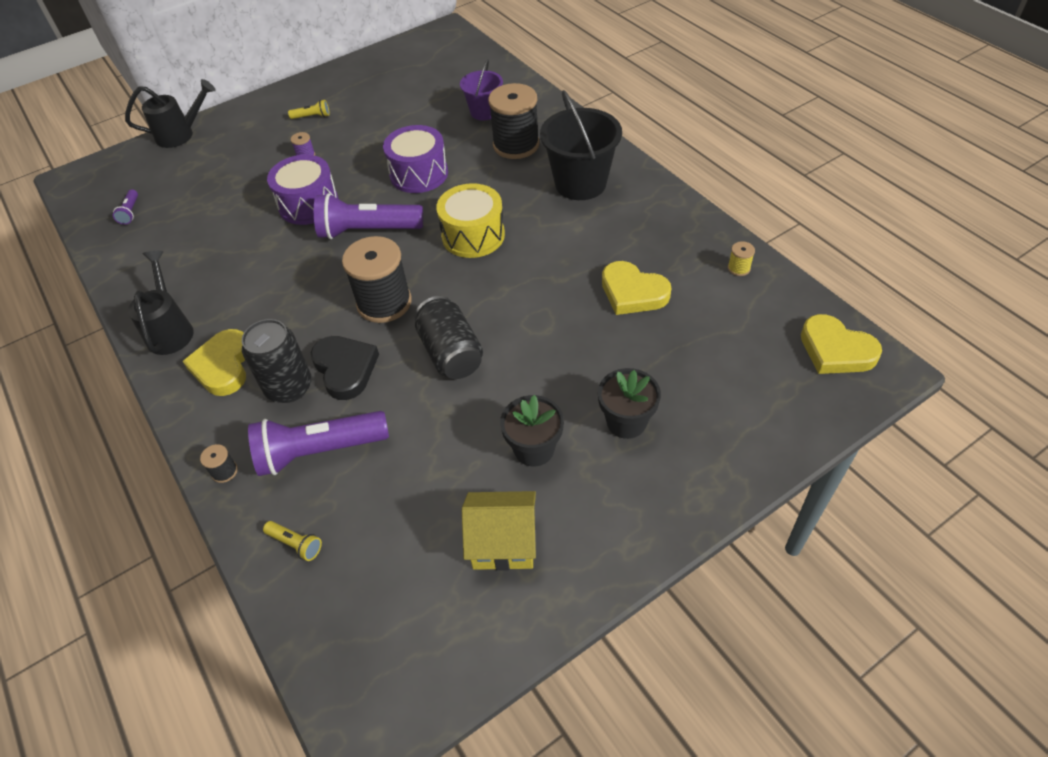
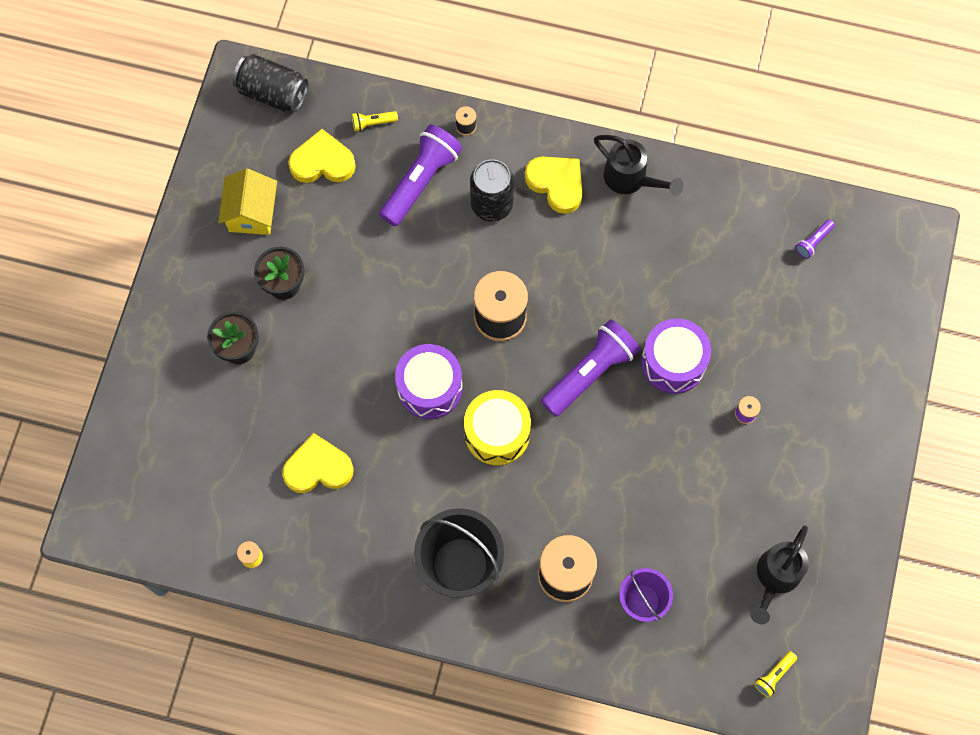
camera: 135 degrees right, 20 degrees up
purple flashlight [113,189,138,225] -> purple flashlight turned 90 degrees counterclockwise [796,219,835,259]
black watering can [125,79,216,148] -> black watering can moved to [750,525,809,624]
yellow flashlight [288,100,330,119] -> yellow flashlight moved to [754,651,797,697]
black heart [311,336,379,400] -> none
purple drum [383,125,448,193] -> purple drum moved to [395,344,462,419]
black can [415,296,483,379] -> black can moved to [233,54,309,112]
yellow house [462,491,536,571] -> yellow house turned 45 degrees counterclockwise [218,169,277,235]
yellow heart [801,314,882,374] -> yellow heart moved to [288,129,356,183]

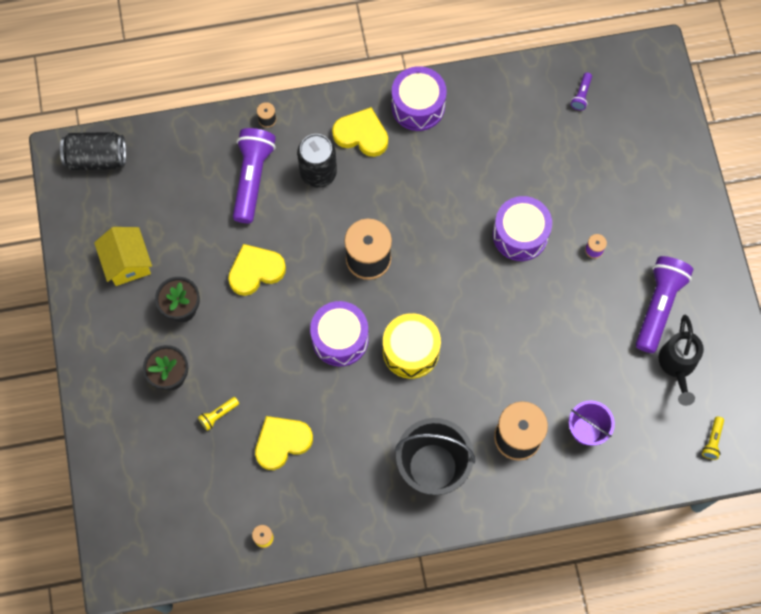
camera: 25 degrees left, 0 degrees up
yellow heart [288,129,356,183] -> yellow heart moved to [228,244,286,296]
yellow flashlight [352,111,398,132] -> yellow flashlight moved to [198,397,239,431]
purple flashlight [541,319,640,417] -> purple flashlight moved to [636,256,693,353]
black watering can [594,135,683,196] -> purple drum [391,66,447,131]

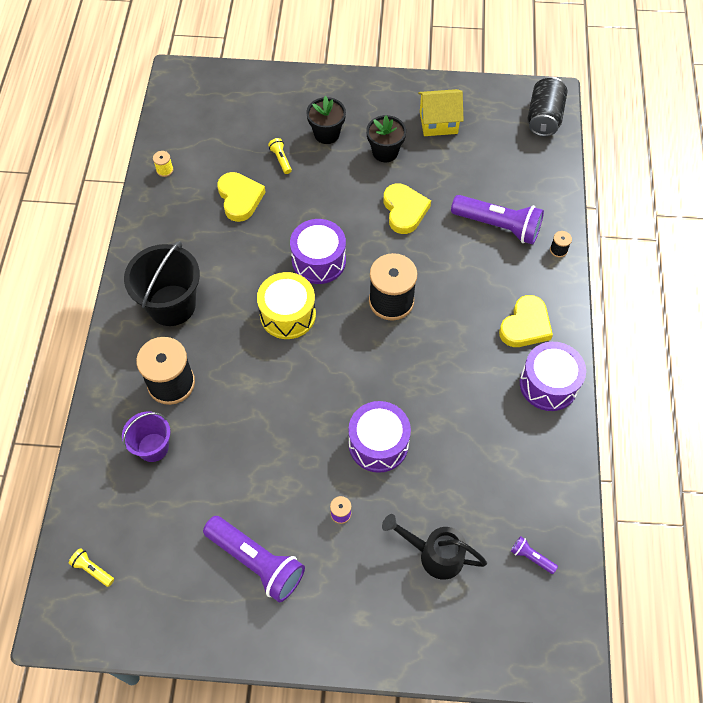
camera: 105 degrees right, 10 degrees down
black can [297,134,337,188] -> none
black watering can [659,315,704,406] -> black watering can moved to [382,514,487,580]

